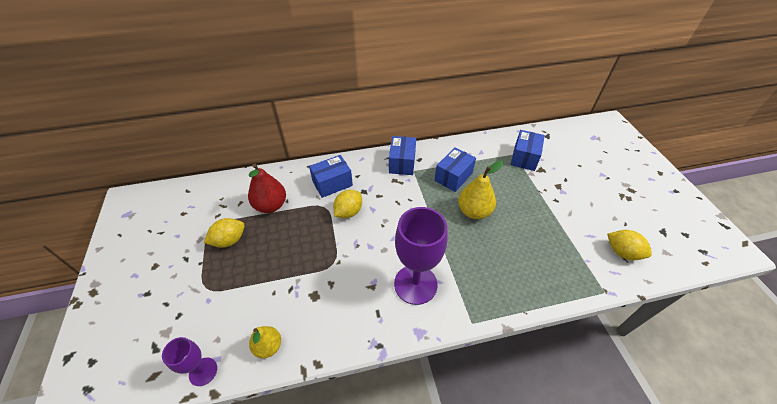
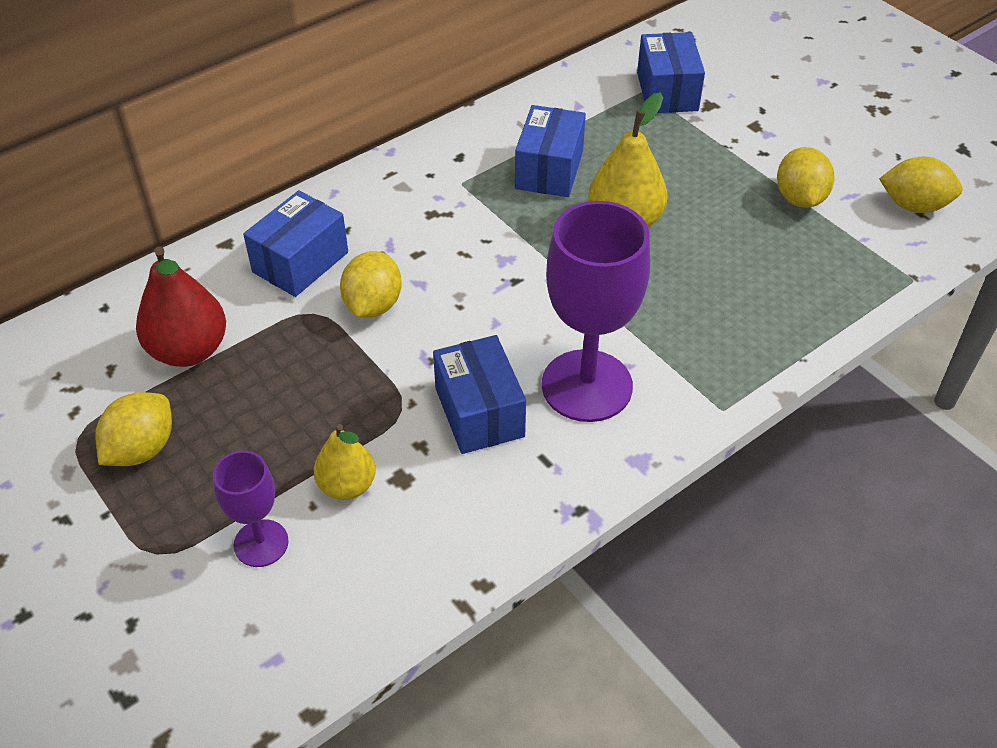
camera: 25 degrees left, 0 degrees up
purple goblet [162,337,217,386] -> purple goblet moved to [213,451,289,567]
yellow pear [249,326,281,358] -> yellow pear moved to [314,424,376,500]
blue box [389,136,416,175] -> blue box moved to [433,335,526,454]
none -> yellow lemon [777,147,835,208]

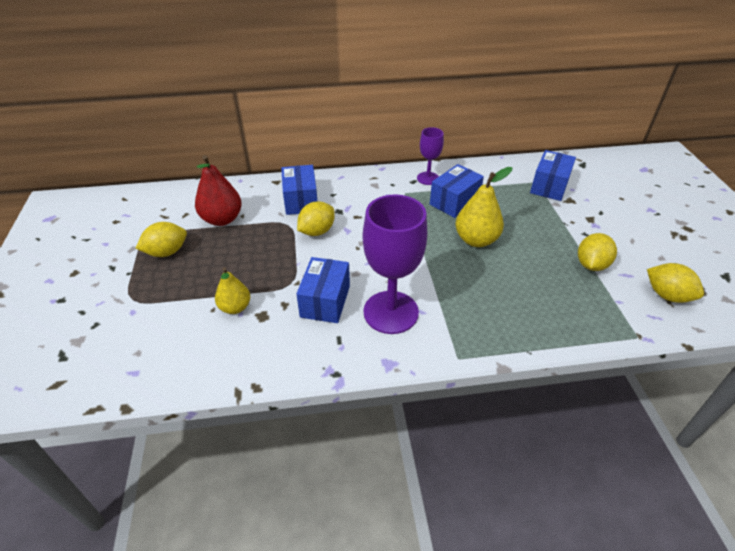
camera: 30 degrees right, 5 degrees down
purple goblet [213,451,289,567] -> purple goblet moved to [417,127,444,185]
blue box [243,190,348,297] -> blue box turned 75 degrees counterclockwise [281,165,317,215]

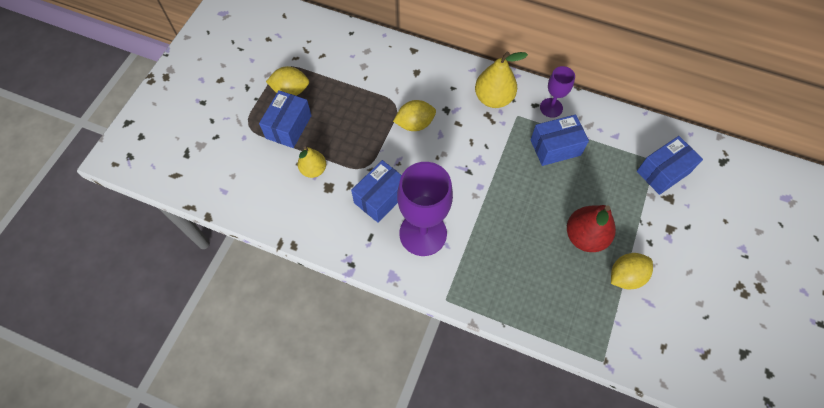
camera: 30 degrees right, 20 degrees up
red pear [195,155,242,226] -> red pear moved to [567,205,616,252]
blue box [281,165,317,215] -> blue box moved to [259,90,312,148]
yellow pear [455,167,512,247] -> yellow pear moved to [475,52,528,108]
yellow lemon [647,263,704,303] -> none

